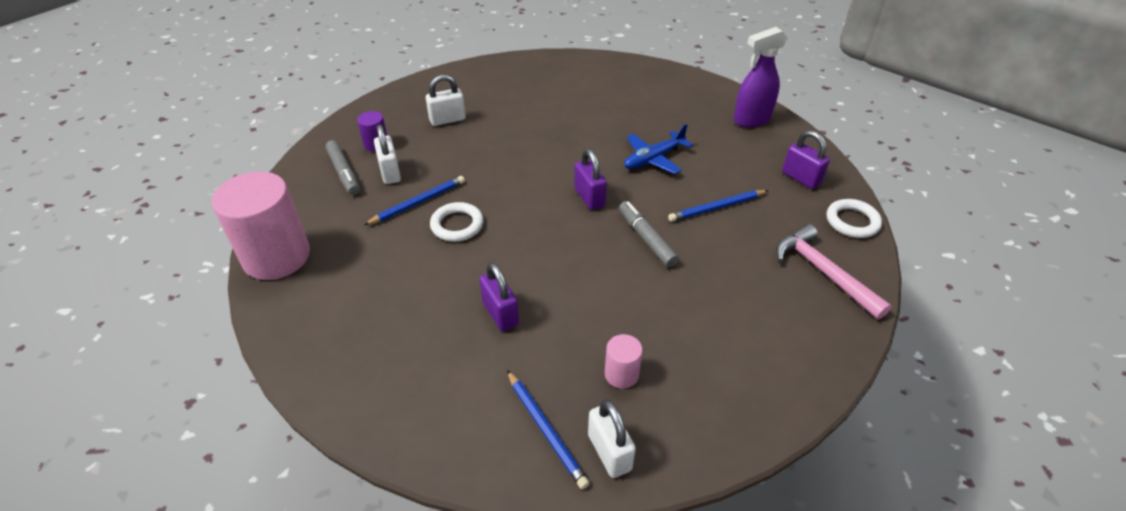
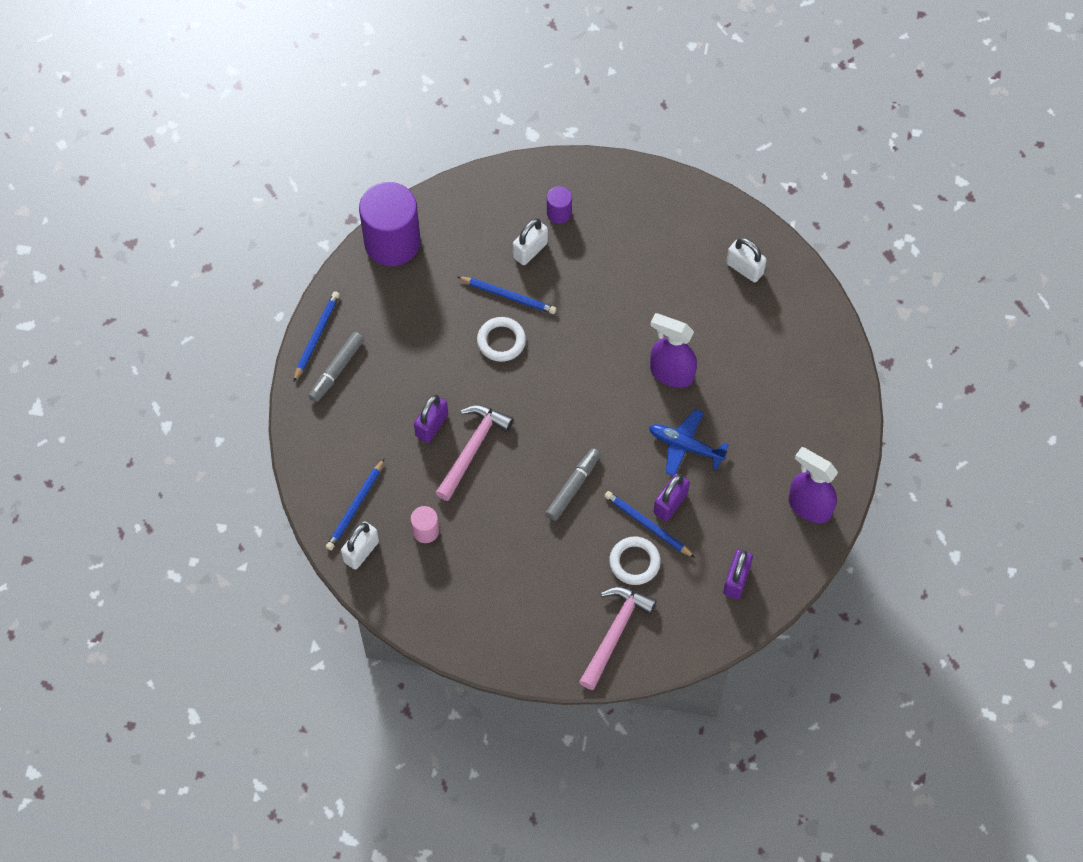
camera: 60 degrees right, 20 degrees up
pink cylinder [212,171,310,280] -> purple cylinder [359,182,420,266]
grey marker [325,140,360,195] -> grey marker moved to [309,332,364,402]
white padlock [426,75,466,126] -> white padlock moved to [726,238,767,283]
purple padlock [574,149,607,210] -> purple padlock moved to [653,473,690,521]
white ring [826,199,882,238] -> white ring moved to [609,536,661,585]
none -> blue pencil [294,291,340,382]
none -> pink hammer [435,405,513,501]
none -> purple spray bottle [650,313,697,388]

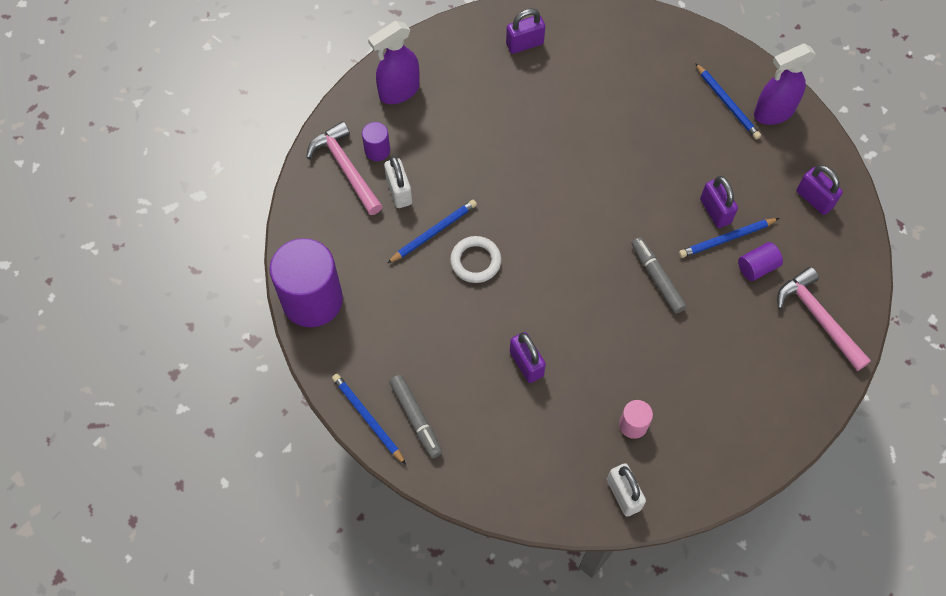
camera: 60 degrees left, 0 degrees up
blue pencil [326,459,384,550] -> blue pencil moved to [695,63,761,140]
pink hammer [435,405,513,501] -> pink hammer moved to [306,121,383,215]
white ring [609,536,661,585] -> purple cylinder [738,242,783,281]
blue plane [649,409,729,476] -> none
purple spray bottle [650,313,697,388] -> purple spray bottle moved to [368,21,420,104]
white padlock [726,238,767,283] -> purple padlock [506,8,545,54]

